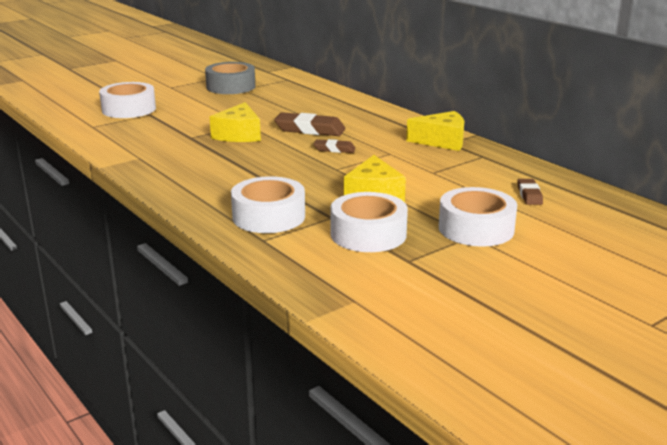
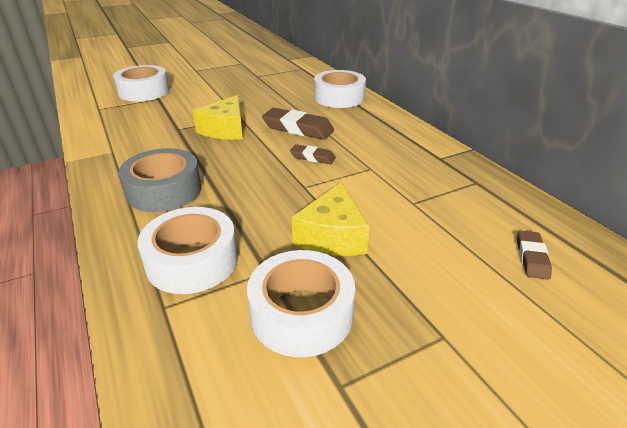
camera: 10 degrees right, 10 degrees up
grey tape [205,62,255,94] -> grey tape moved to [119,148,201,212]
yellow cheese [406,111,464,151] -> none
white tape [439,187,517,247] -> white tape moved to [314,70,366,108]

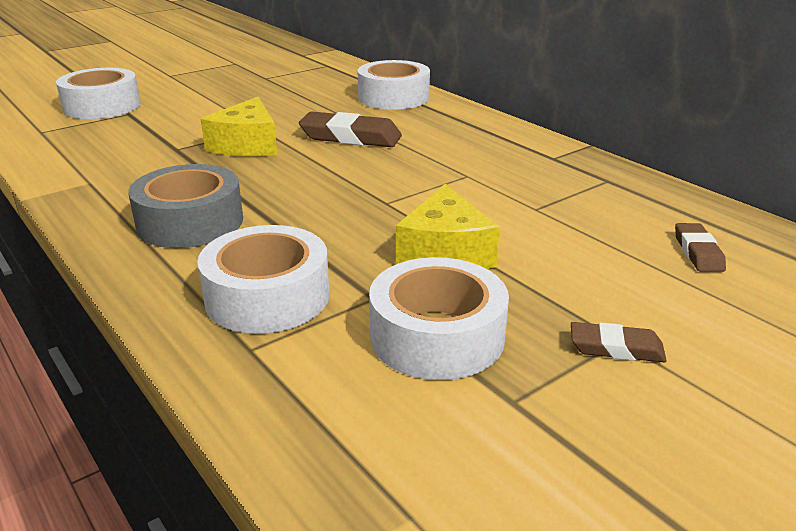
camera: 10 degrees left, 5 degrees down
brown eraser [290,144,336,164] -> brown eraser moved to [571,322,667,362]

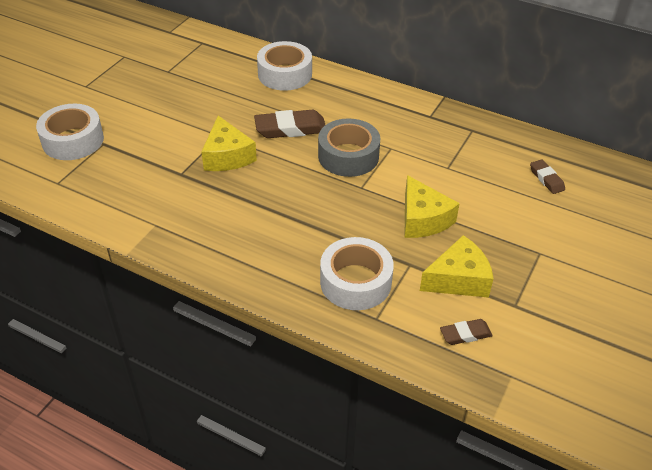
camera: 25 degrees left, 15 degrees up
grey tape [128,164,243,248] -> grey tape moved to [318,118,380,177]
white tape [369,257,509,380] -> yellow cheese [420,235,493,298]
brown eraser [571,322,667,362] -> brown eraser moved to [440,319,493,345]

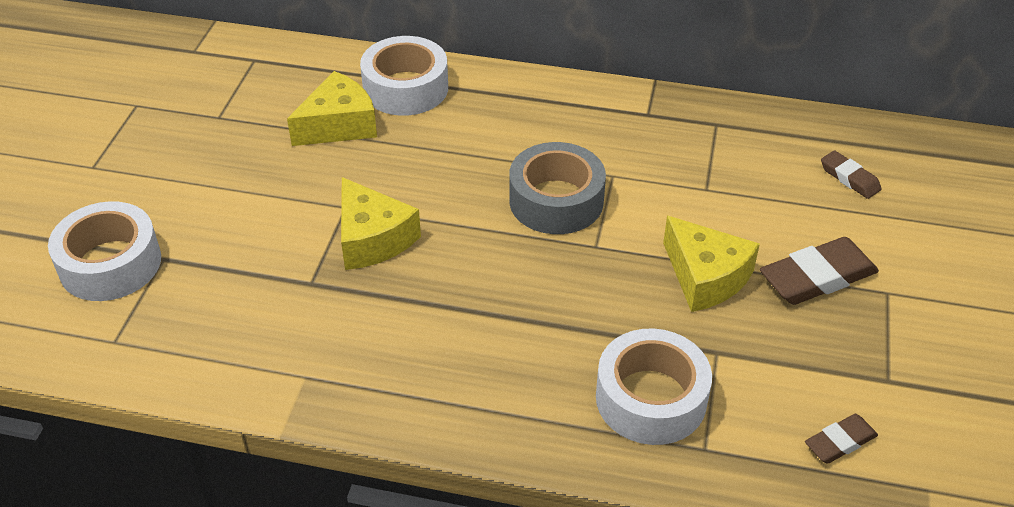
camera: 15 degrees left, 0 degrees up
brown eraser [254,110,325,138] -> brown eraser moved to [760,237,879,305]
yellow cheese [420,235,493,298] -> yellow cheese moved to [287,71,377,146]

